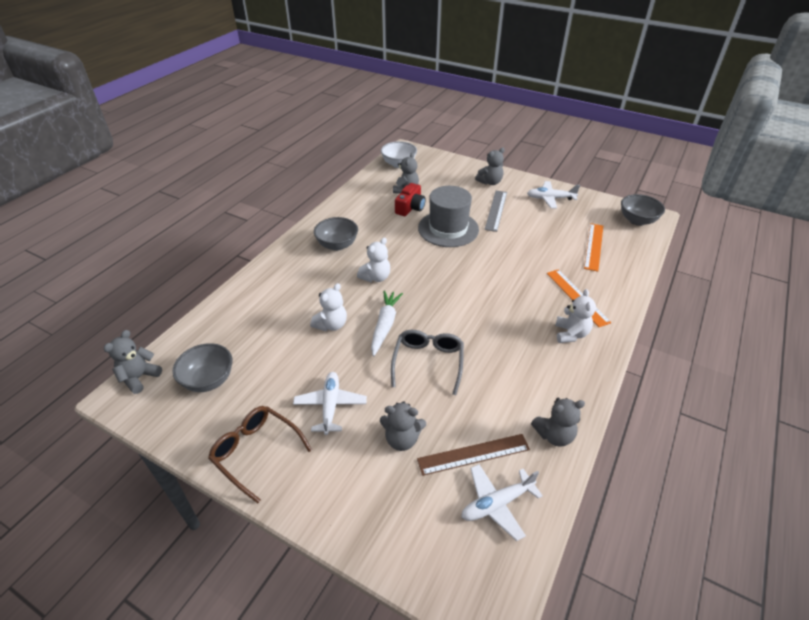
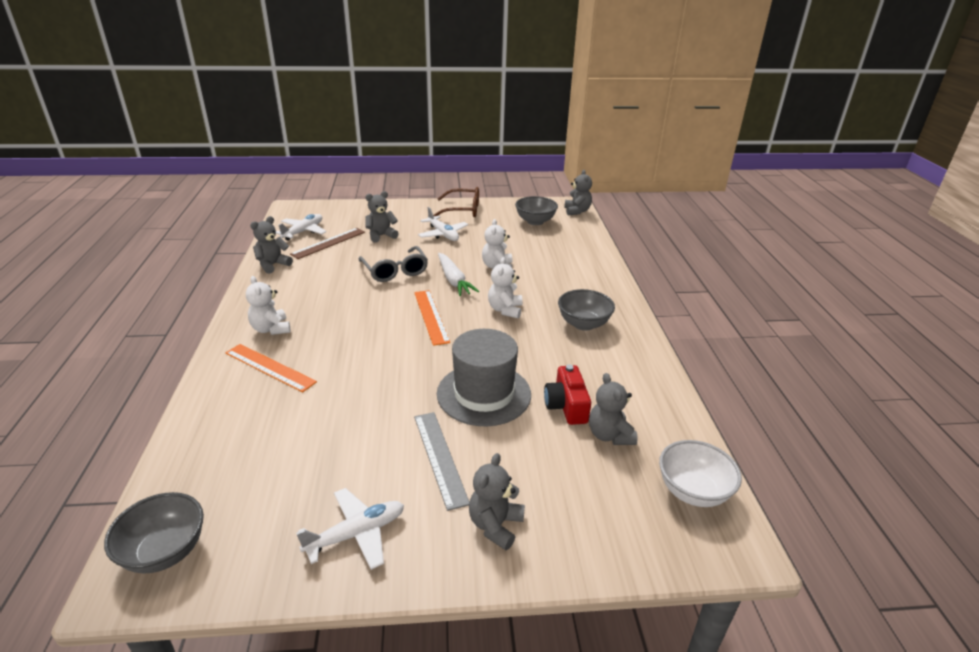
camera: 145 degrees right, 10 degrees down
orange ruler [584,223,603,272] -> orange ruler moved to [414,290,450,346]

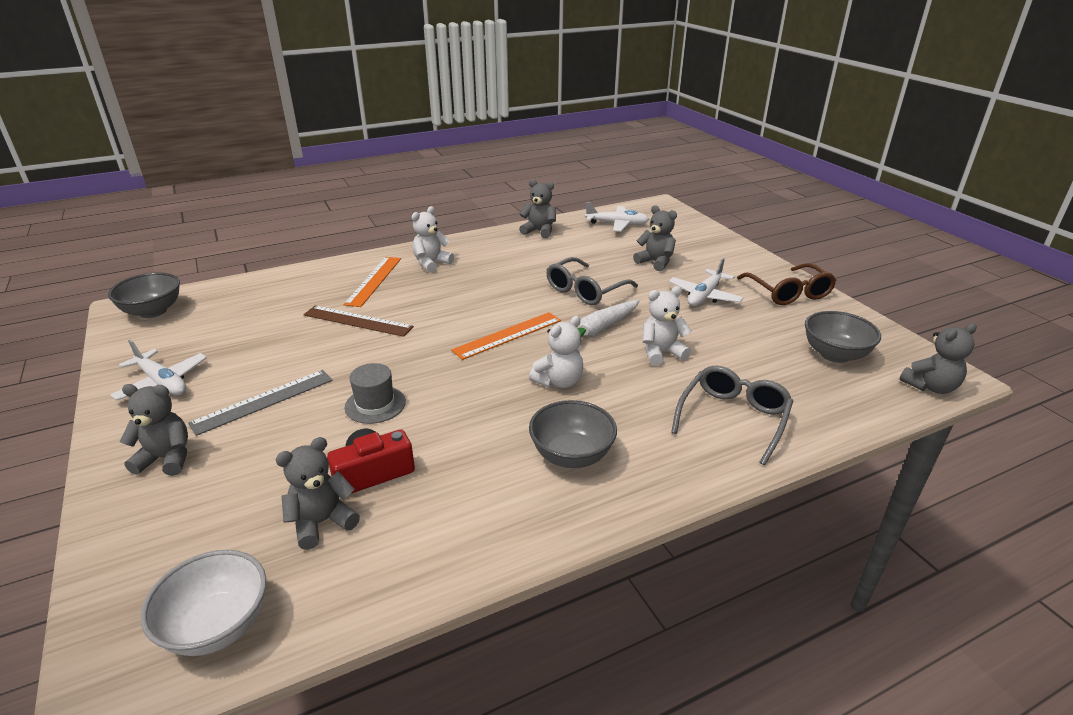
camera: 70 degrees right, 0 degrees up
brown ruler [290,228,365,259] -> brown ruler moved to [303,306,414,337]
grey hat [437,329,531,426] -> grey hat [344,363,406,424], size x0.53
white teddy bear [488,257,523,319] -> white teddy bear turned 150 degrees clockwise [529,316,583,388]
none -> grey glasses [671,366,793,465]

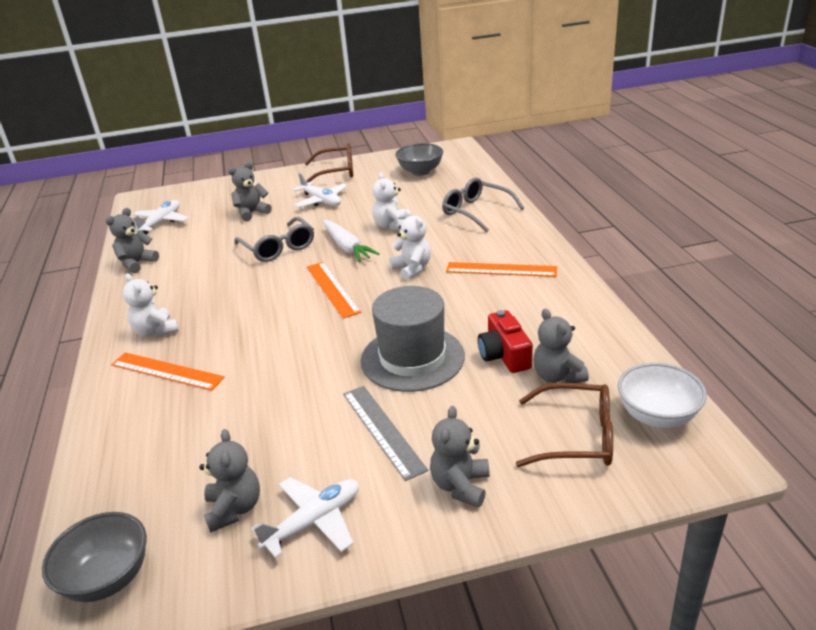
camera: 75 degrees left, 0 degrees up
brown ruler [303,306,414,337] -> none
grey hat [344,363,406,424] -> grey hat [361,286,465,392], size x1.88
grey bowl [529,400,617,468] -> orange ruler [446,262,557,277]
grey teddy bear [899,323,977,394] -> grey teddy bear moved to [199,429,260,533]
none -> brown glasses [516,383,613,467]

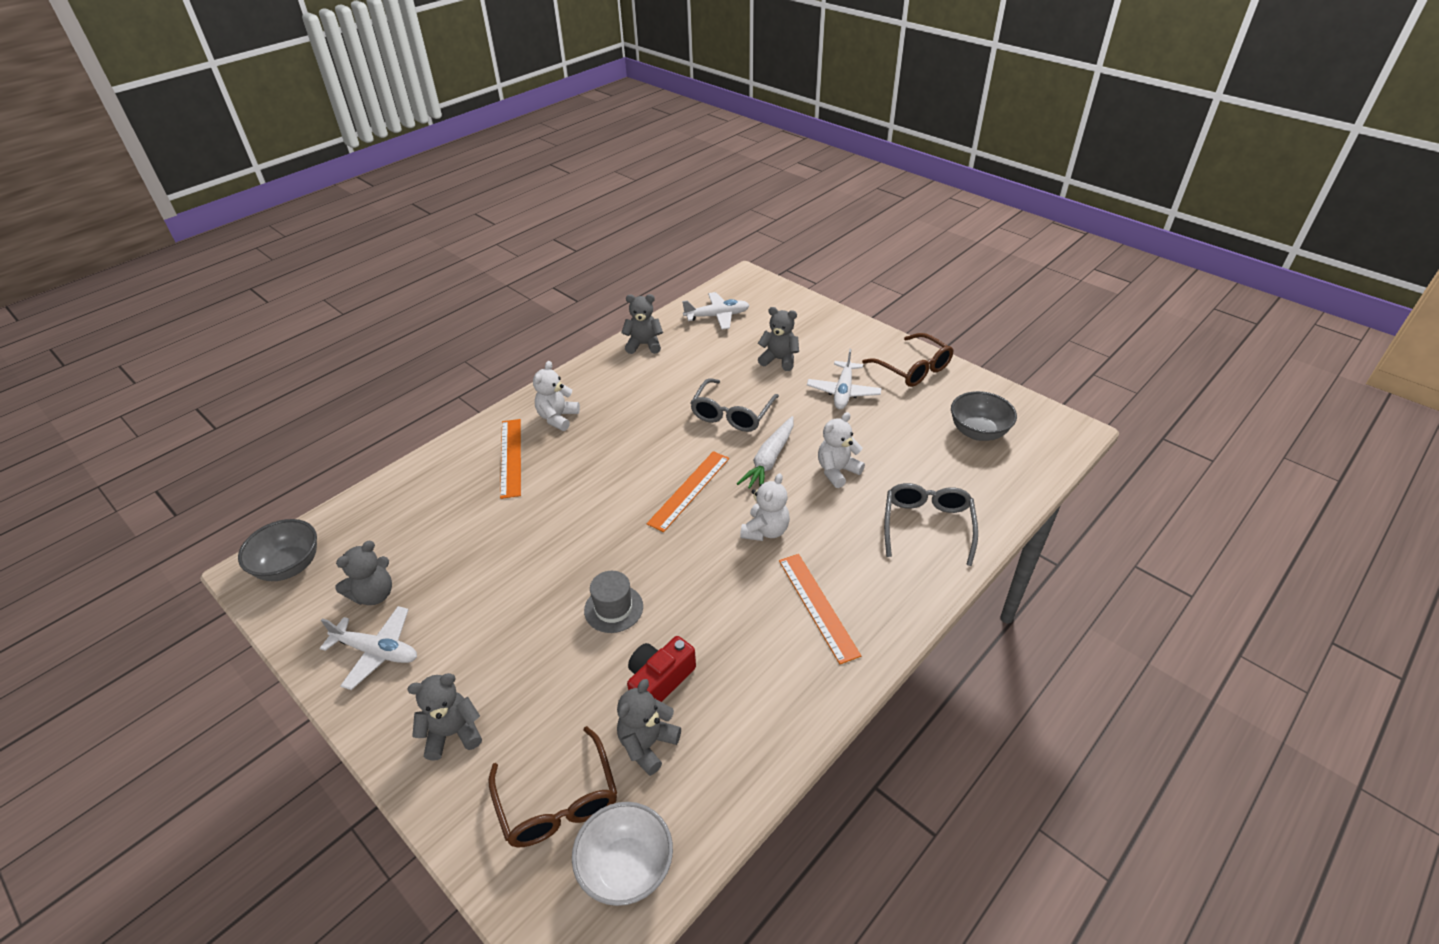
camera: 55 degrees right, 10 degrees up
grey ruler [343,386,428,481] -> none
grey hat [361,286,465,392] -> grey hat [584,571,643,633], size x0.53

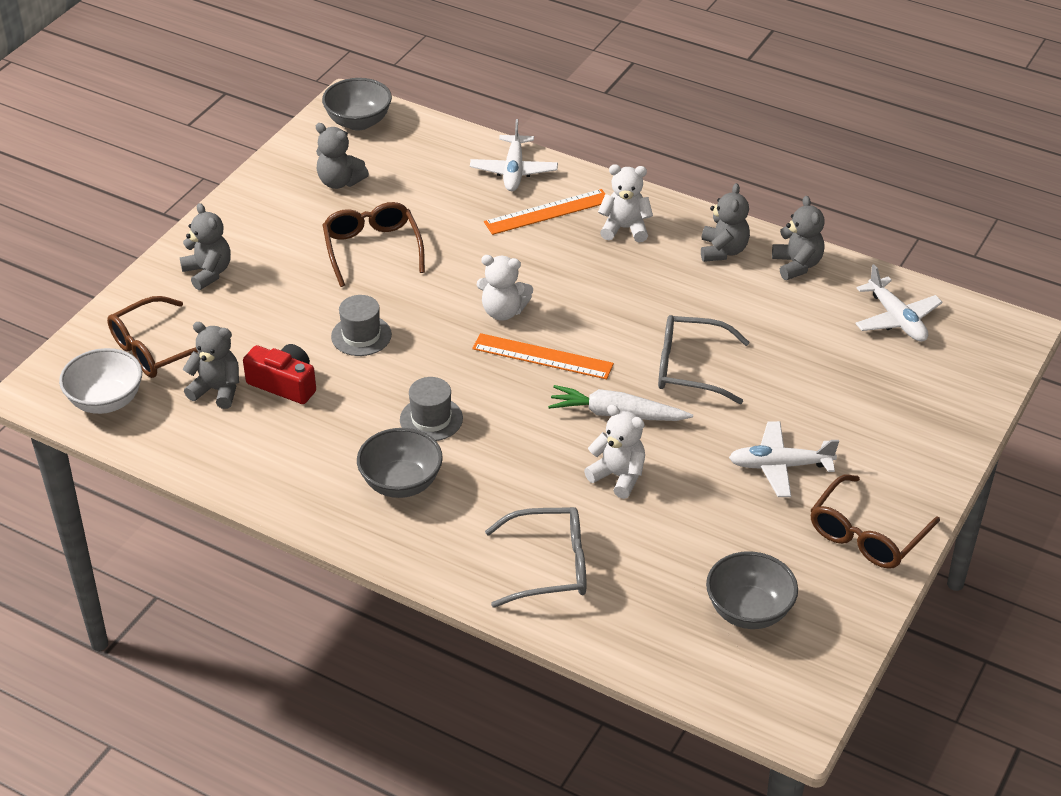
camera: 75 degrees right, 0 degrees up
white plane [320,606,417,690] -> white plane moved to [470,119,558,191]
white teddy bear [740,473,790,541] -> white teddy bear moved to [477,255,533,321]
grey teddy bear [758,307,799,371] -> grey teddy bear moved to [701,183,750,262]
orange ruler [779,554,861,664] -> grey bowl [357,428,443,498]
none -> brown glasses [323,202,425,287]
none -> grey hat [400,377,463,441]

